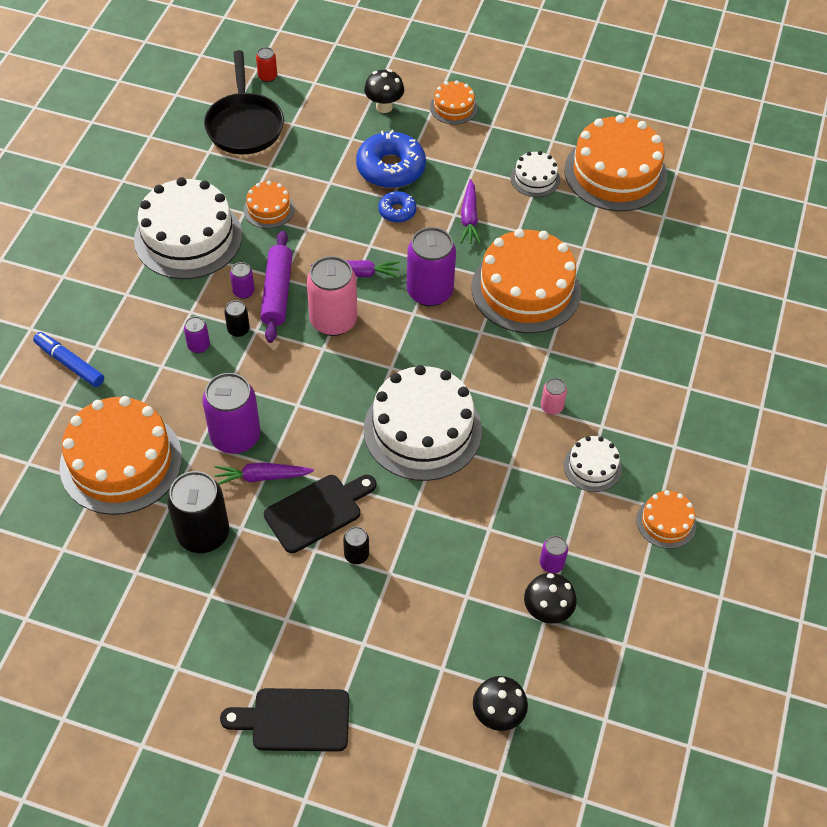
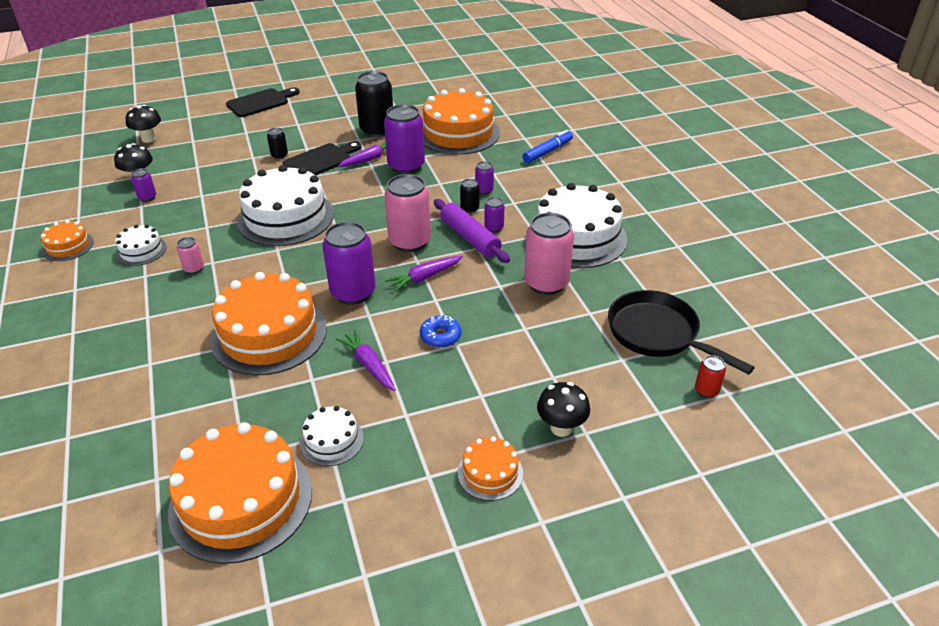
camera: 145 degrees right, 15 degrees down
blue marker [33,332,104,387] -> blue marker turned 45 degrees counterclockwise [522,130,573,163]
orange cake [244,181,295,229] -> pink can [524,213,574,295]
black cutting board [264,475,376,553] -> black cutting board turned 150 degrees counterclockwise [282,141,362,175]
blue donut [356,130,426,188] -> none

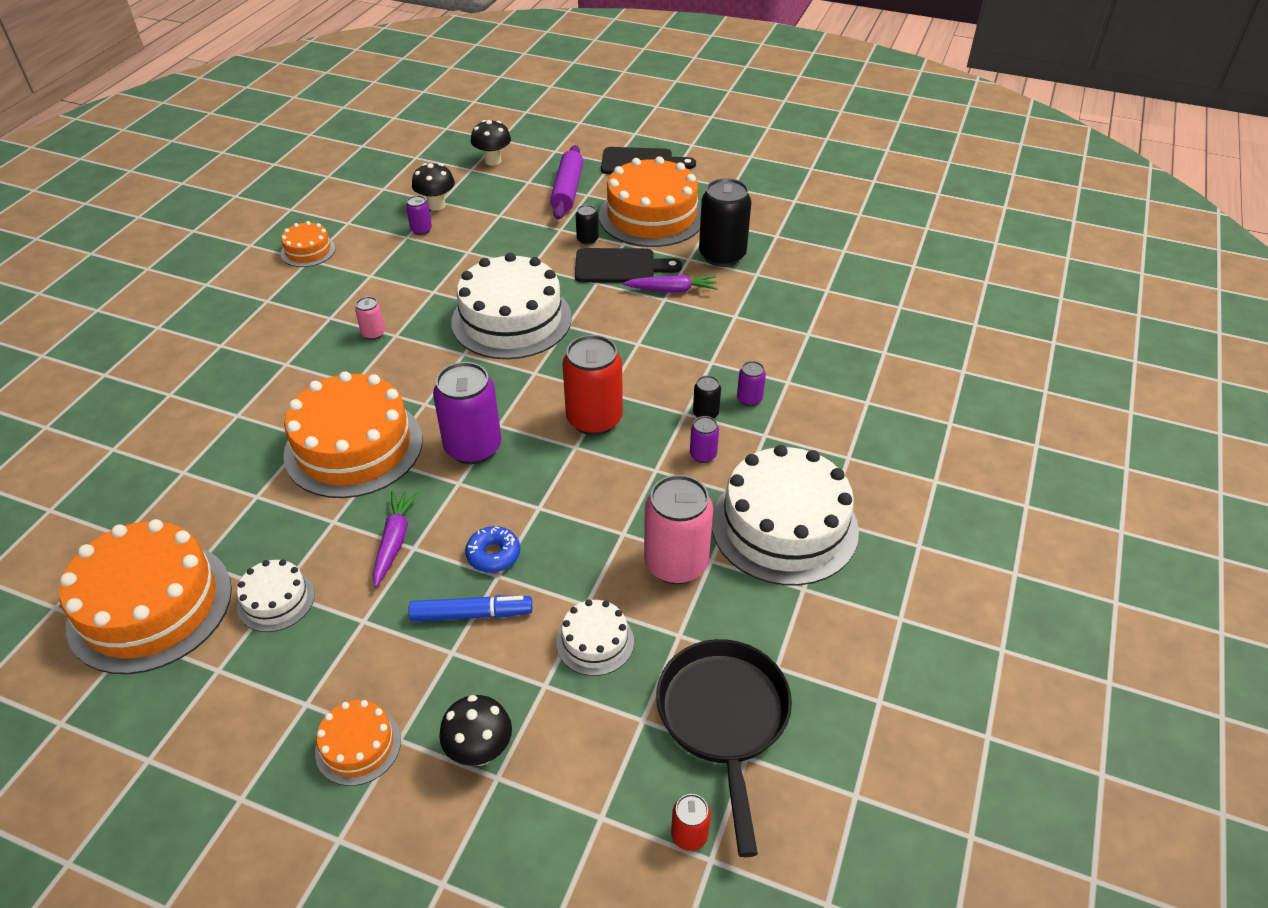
camera: 40 degrees right, 5 degrees up
white cake [115,225,167,266] -> white cake moved to [556,599,634,676]
purple can [384,104,425,174] -> none
pink can [384,174,431,252] -> red can [562,335,623,436]
purple carrot [385,256,463,292] -> none
orange cake [423,88,500,155] -> orange cake moved to [599,156,701,247]
purple rolling pin [434,199,510,263] -> purple rolling pin moved to [550,145,583,220]
blue marker [522,130,573,163] -> blue marker moved to [408,595,532,621]

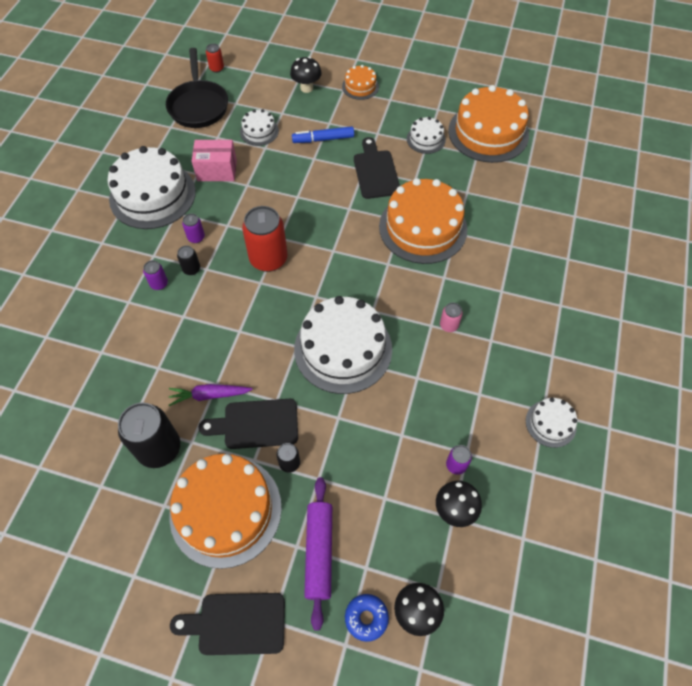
camera: 175 degrees right, 15 degrees up
orange cake [281,221,336,267] -> white cake [526,398,577,448]
purple carrot [373,491,419,587] -> black cutting board [354,137,400,199]
purple can [433,362,501,464] -> none
blue donut [465,526,520,573] -> blue donut moved to [345,594,389,642]
pink can [644,475,713,584] -> pink box [192,140,237,181]

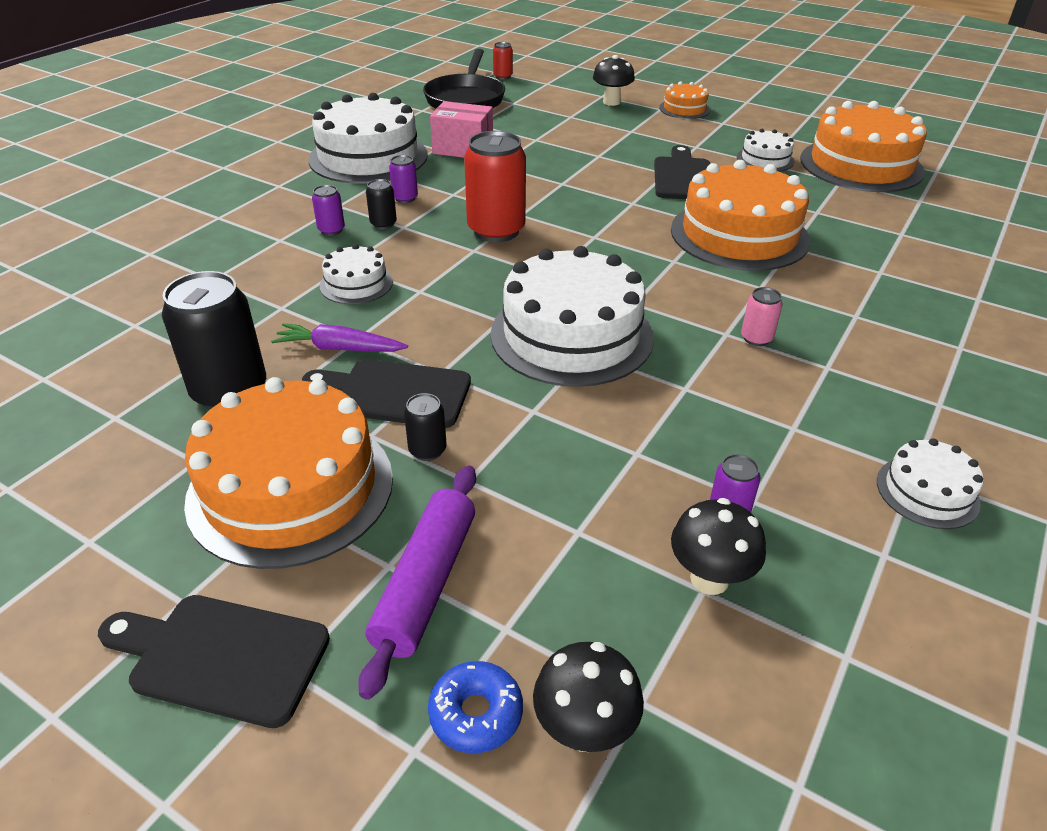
camera: 15 degrees right, 20 degrees down
white cake [240,109,279,146] -> white cake moved to [320,244,393,304]
blue marker [292,126,354,143] -> none

